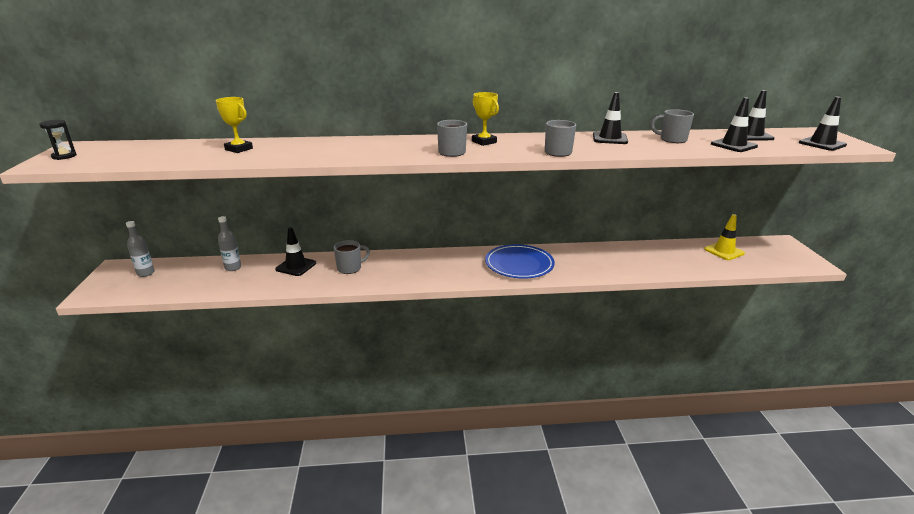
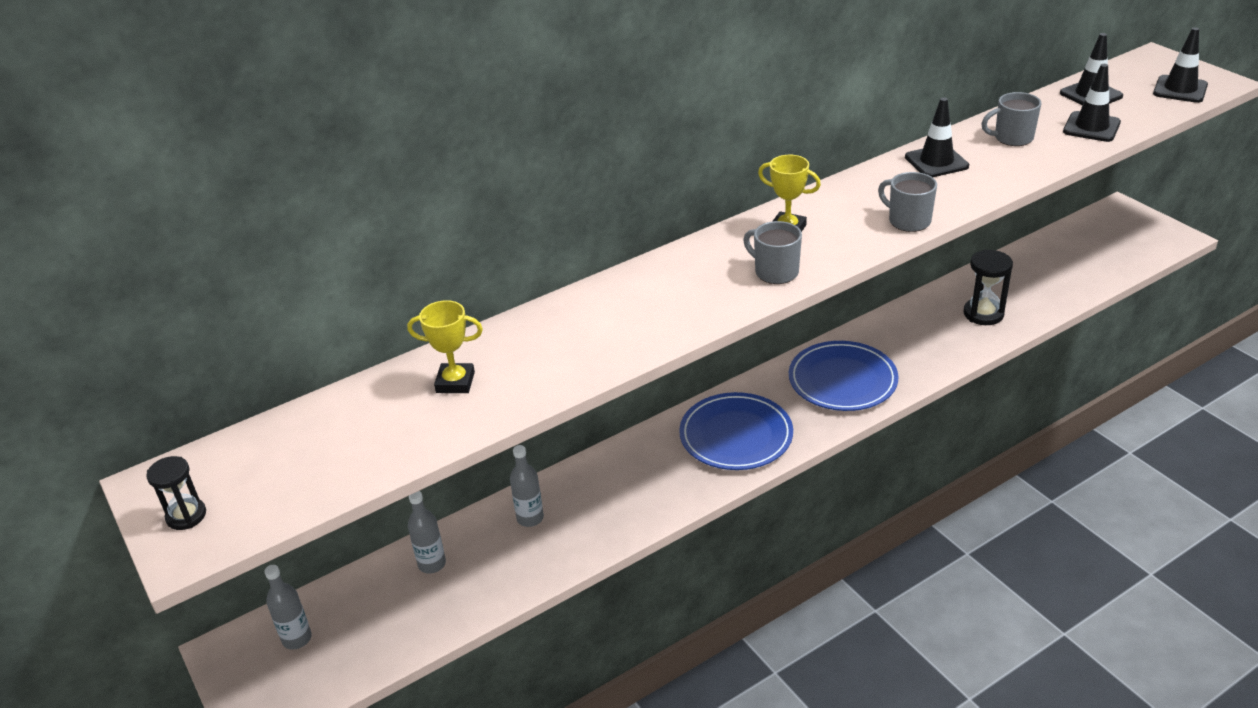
camera: 25 degrees left, 10 degrees up
black traffic cone [275,227,316,276] -> grey bottle [510,445,544,527]
grey mug [334,240,370,274] -> none
yellow traffic cone [704,214,745,260] -> none
none -> blue plate [679,392,793,470]
none -> black hourglass [964,249,1013,325]

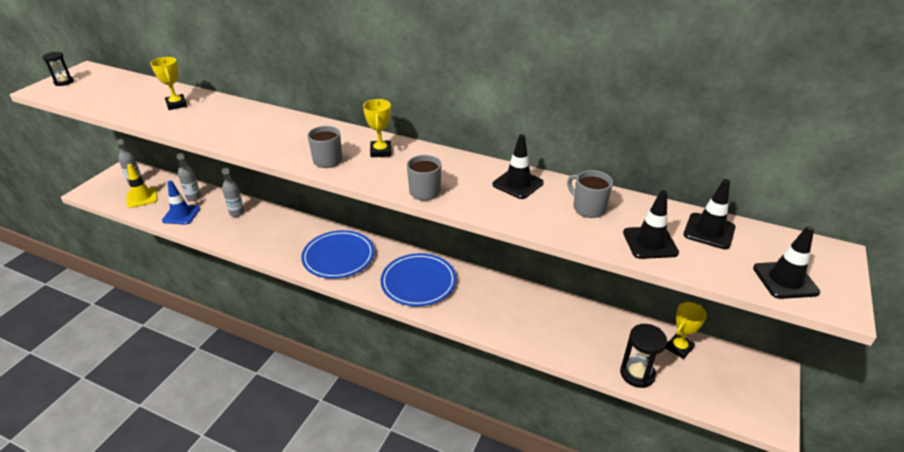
camera: 55 degrees right, 0 degrees up
black hourglass [964,249,1013,325] -> black hourglass moved to [620,324,667,388]
none -> yellow traffic cone [126,164,158,208]
none -> blue traffic cone [162,180,200,225]
none -> yellow trophy [666,302,707,359]

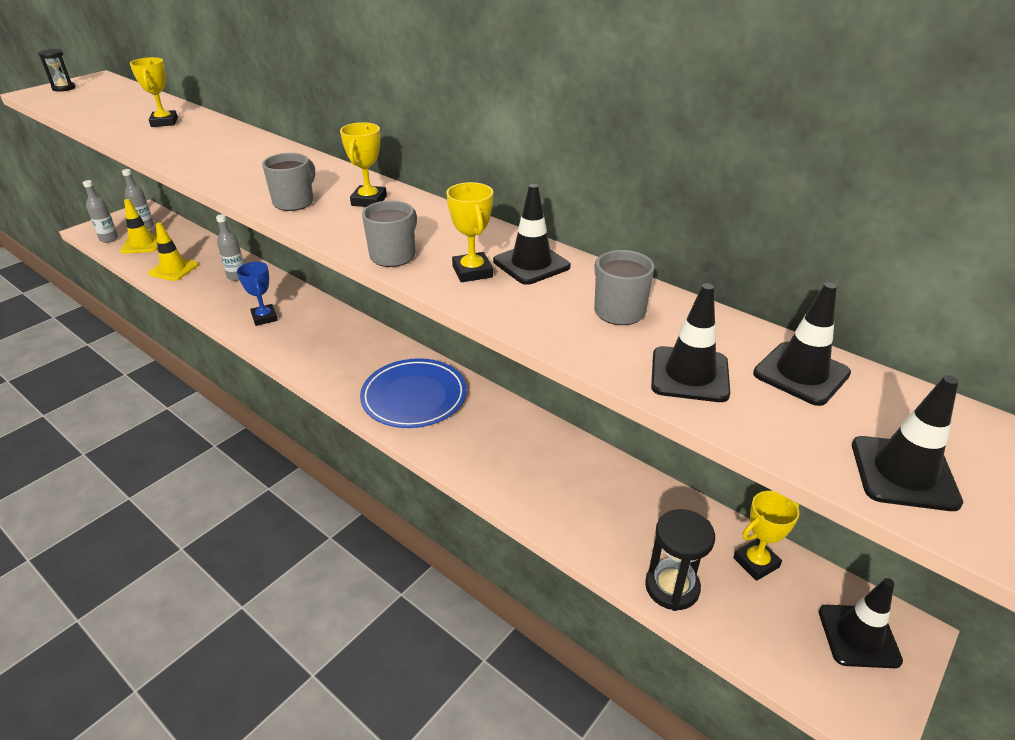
camera: 15 degrees right, 0 degrees up
blue traffic cone [162,180,200,225] -> yellow traffic cone [148,222,199,281]
grey bottle [176,153,201,201] -> grey bottle moved to [83,180,118,243]
blue plate [301,230,374,279] -> none
none -> blue trophy [237,262,278,326]
none -> yellow trophy [446,182,493,282]
none -> black traffic cone [819,578,903,668]

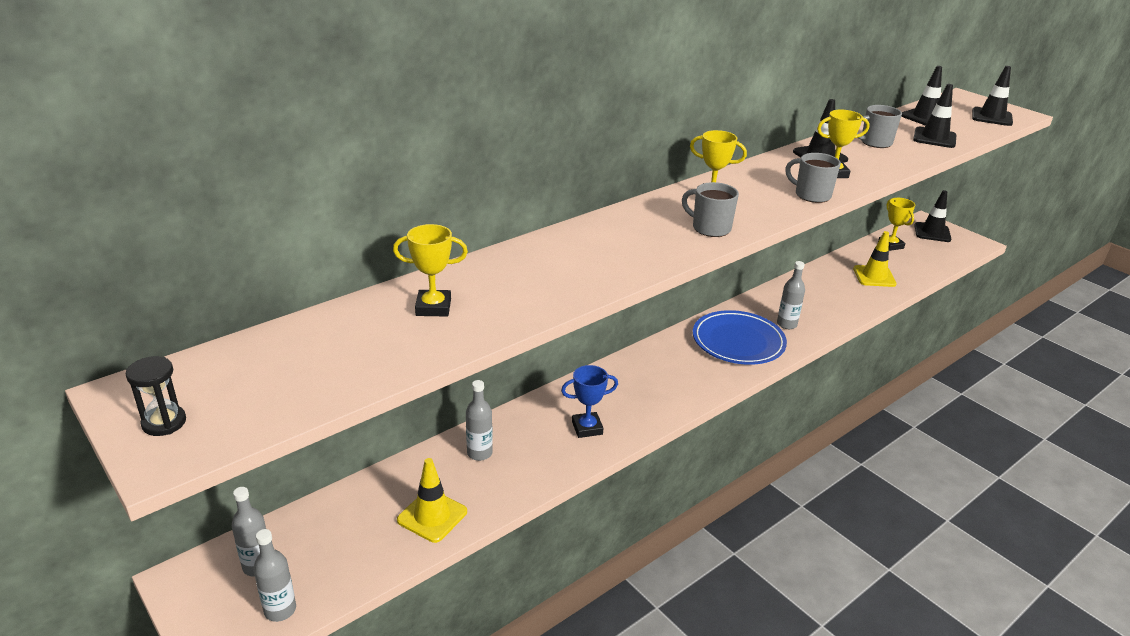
camera: 80 degrees left, 5 degrees down
yellow traffic cone [120,199,158,254] -> yellow traffic cone moved to [853,231,897,287]
black hourglass [645,509,715,611] -> none
none -> grey bottle [777,261,805,329]

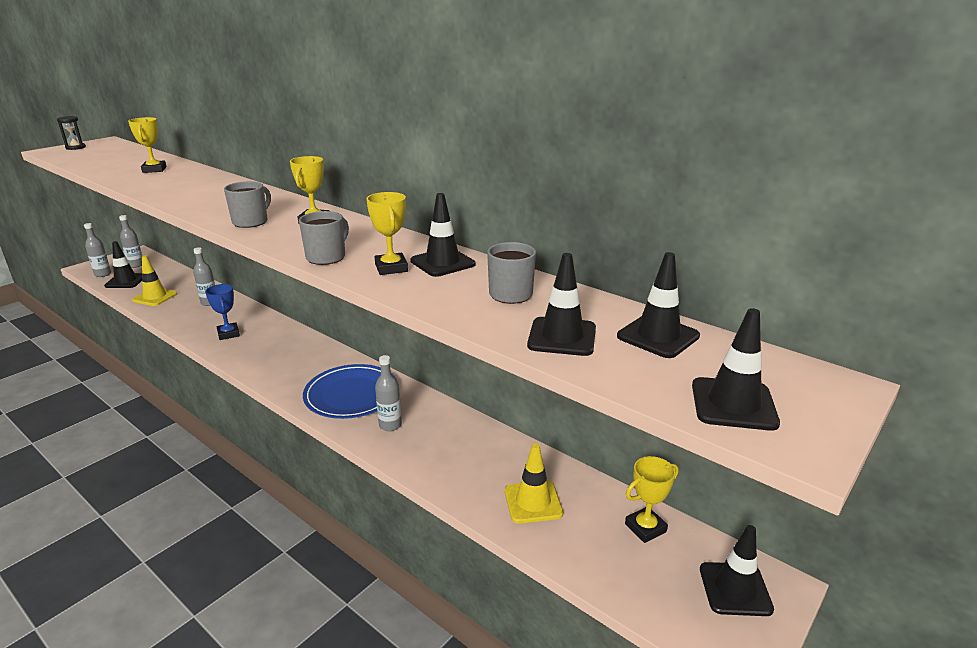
camera: 80 degrees right, 5 degrees down
none -> black traffic cone [104,241,142,288]

